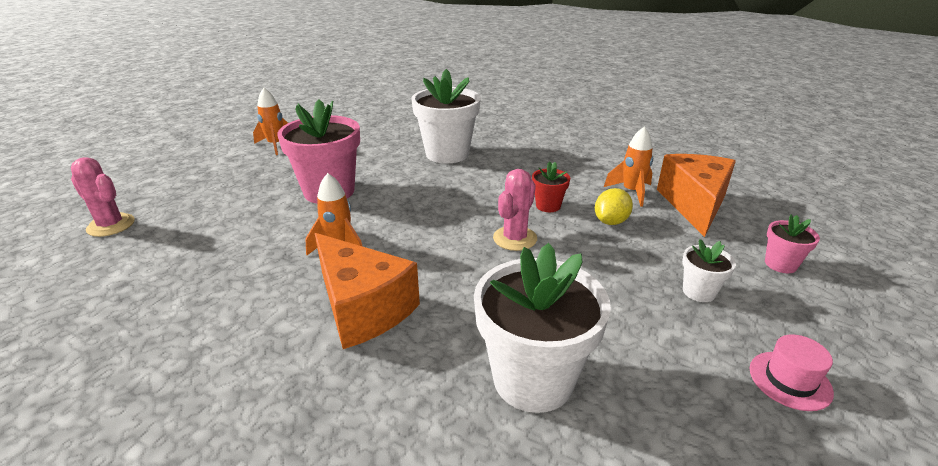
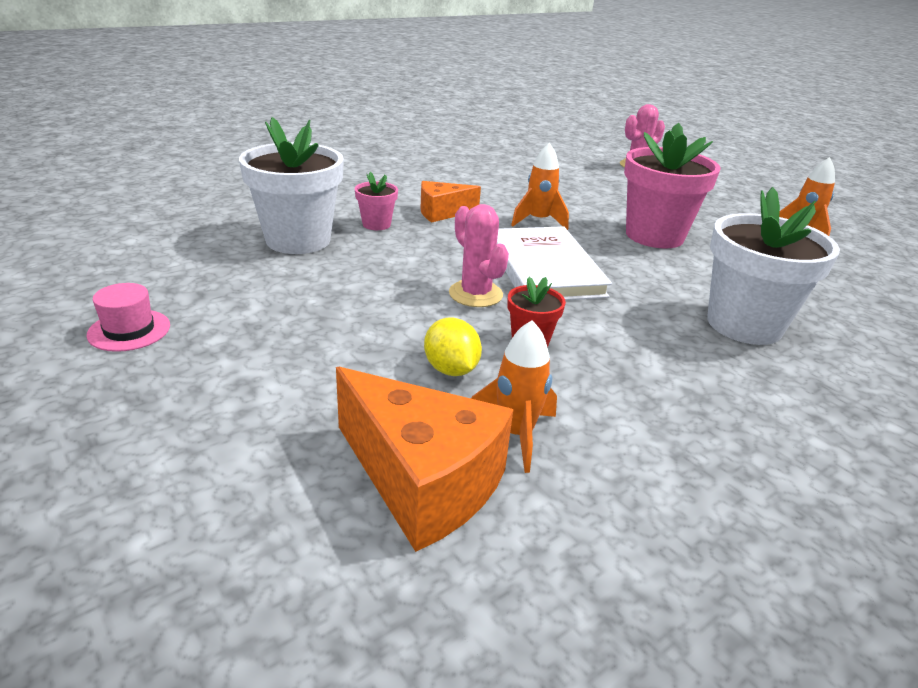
camera: 115 degrees right, 0 degrees up
orange cheese [315,233,420,349] -> orange cheese [420,181,481,223], size x0.60
white flower pot [682,239,736,302] -> none
pink flower pot [765,215,820,273] -> pink flower pot moved to [355,172,398,230]
none -> white book [497,226,612,300]

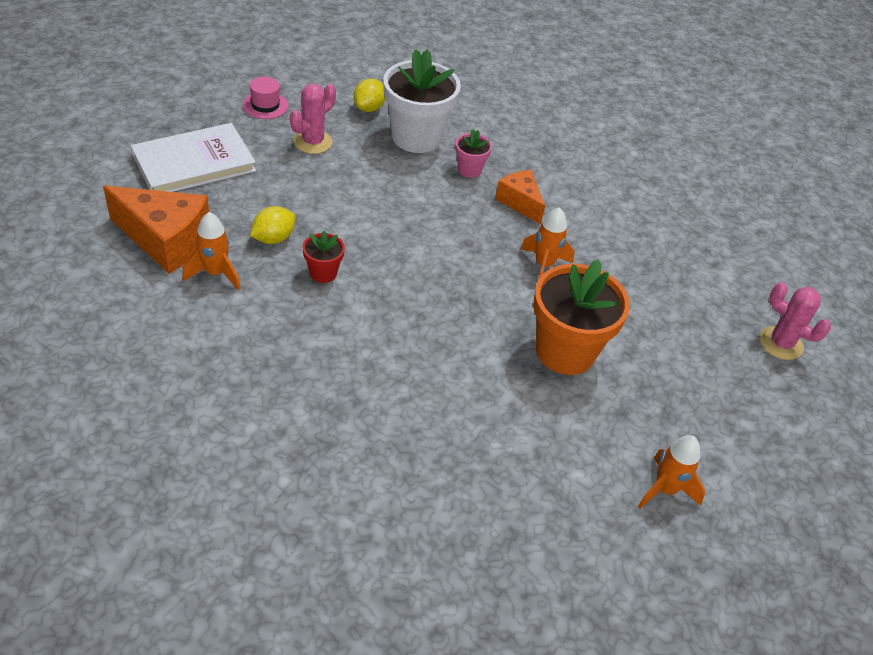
camera: 70 degrees right, 15 degrees up
orange cheese [336,367,513,552] -> orange cheese turned 90 degrees counterclockwise [103,186,209,274]
pink cactus [449,204,509,307] -> pink cactus moved to [290,83,336,154]
white book [497,226,612,300] -> white book moved to [131,123,256,192]
pink flower pot [624,123,721,249] -> orange flower pot [533,259,630,375]
white flower pot [707,187,840,345] -> none
none -> yellow lemon [353,79,385,112]

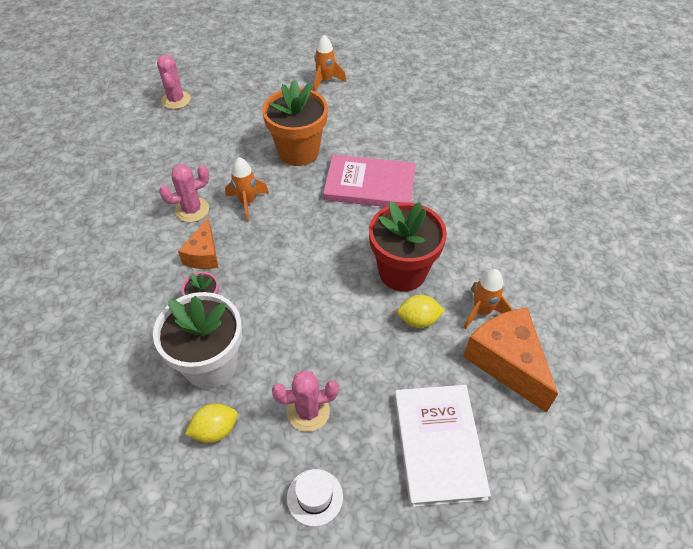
camera: 135 degrees left, 5 degrees up
white book [131,123,256,192] -> white book turned 75 degrees clockwise [394,385,491,507]
pink hat [243,77,288,119] -> white hat [287,469,343,527]
red flower pot [303,231,345,283] -> red flower pot [369,201,447,291], size x2.11
none -> pink cactus [159,164,209,222]
none -> pink book [323,154,416,207]

